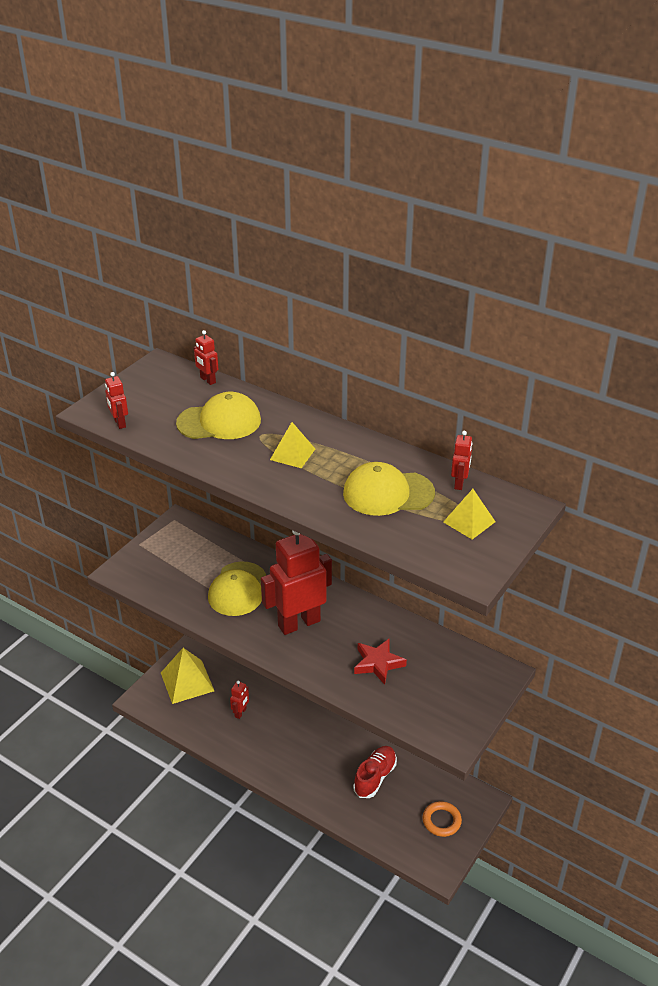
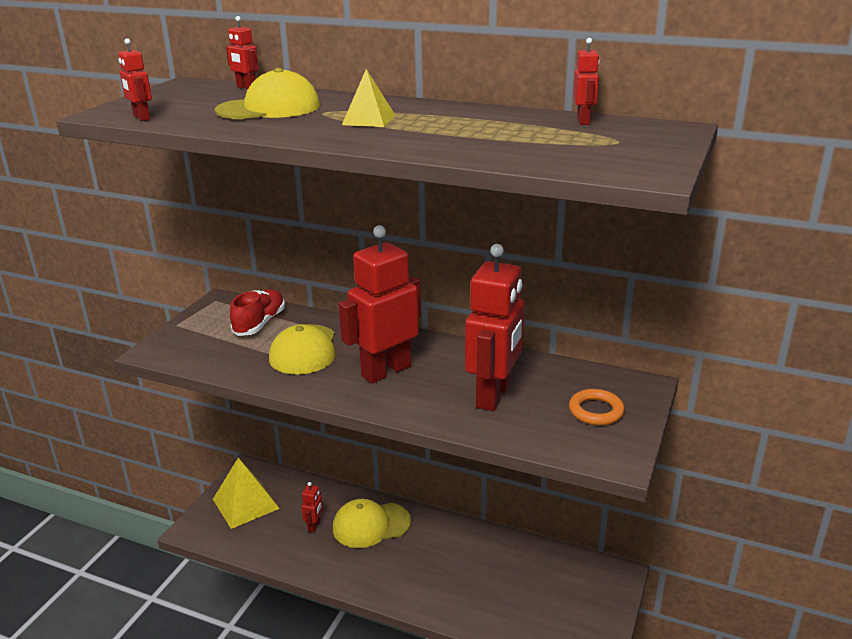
camera: 10 degrees left, 10 degrees down
yellow cap [343,462,435,516] -> yellow cap moved to [333,499,411,548]
red shoe [353,746,397,798] -> red shoe moved to [230,289,285,336]
red star [354,639,407,685] -> red robot [465,244,524,411]
orange ring [423,801,462,837] -> orange ring moved to [569,389,625,425]
yellow pyramid [443,489,495,539] -> none

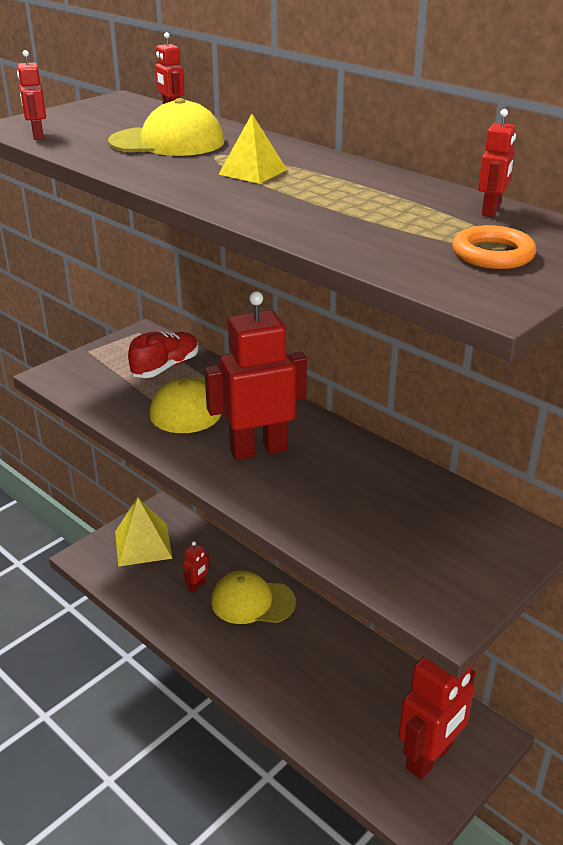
camera: 20 degrees right, 5 degrees up
red robot [465,244,524,411] -> red robot moved to [399,657,475,780]
orange ring [569,389,625,425] -> orange ring moved to [452,225,537,269]

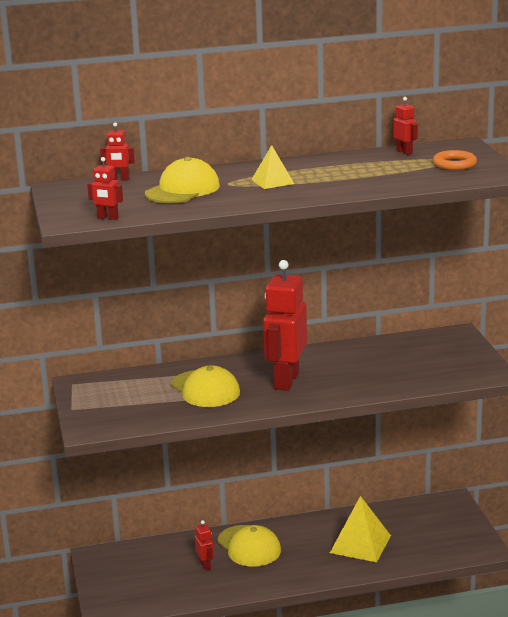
camera: 55 degrees left, 10 degrees down
yellow pyramid [115,497,172,566] -> yellow pyramid moved to [330,496,391,562]
red shoe [128,331,198,378] -> none
yellow cap [211,571,296,624] -> yellow cap turned 75 degrees counterclockwise [218,525,281,567]
red robot [399,657,475,780] -> none

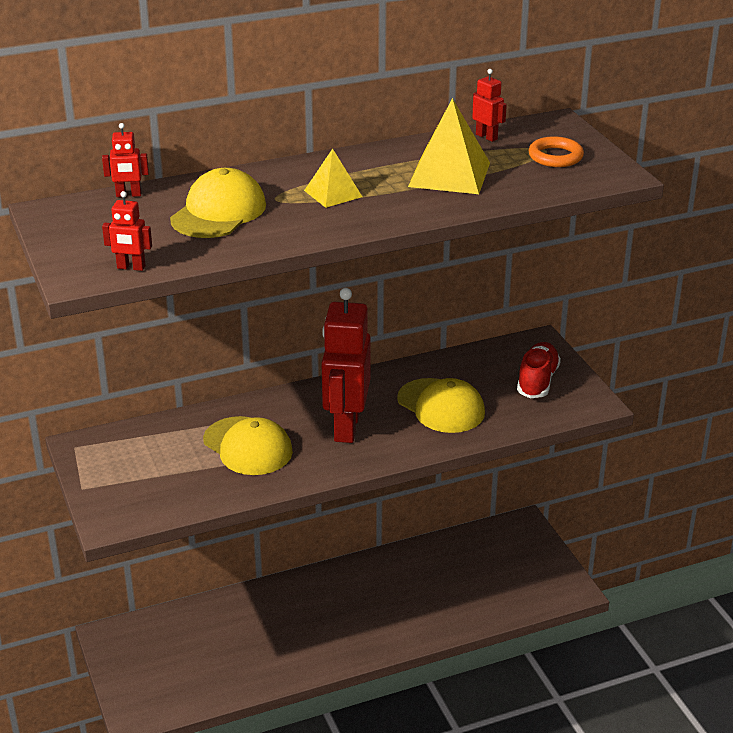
camera: 10 degrees left, 10 degrees up
red robot [195,520,214,571] -> none
yellow cap [218,525,281,567] -> yellow cap moved to [397,378,485,433]
yellow pyramid [330,496,391,562] -> yellow pyramid moved to [408,98,490,194]
none -> red shoe [517,342,561,398]

